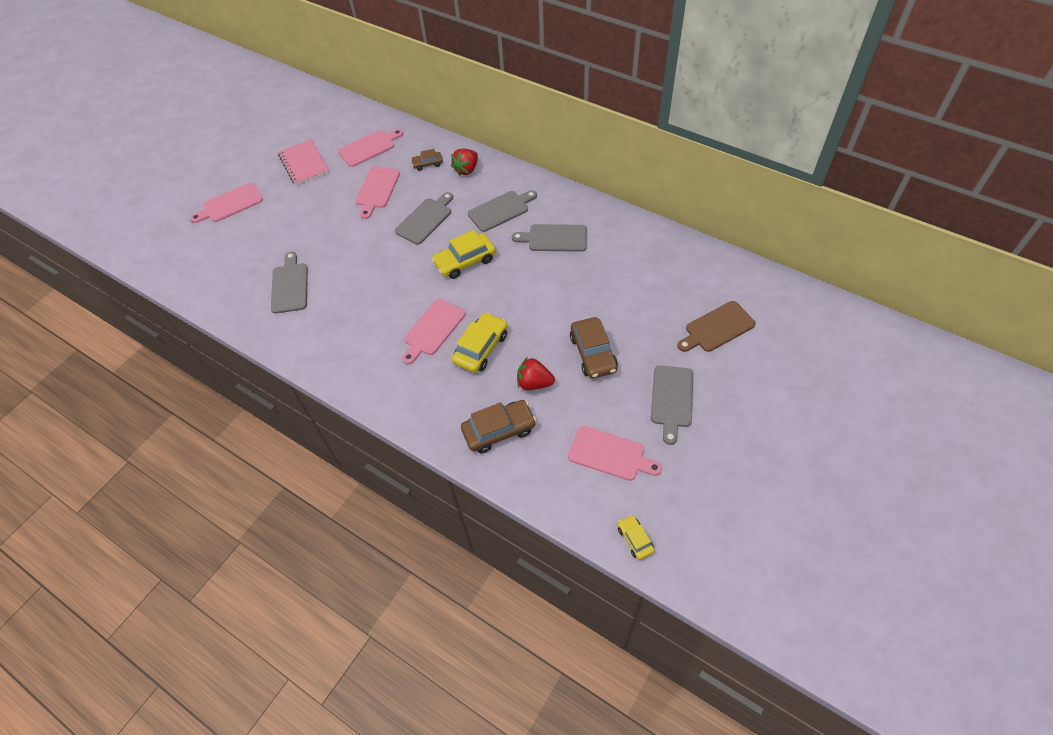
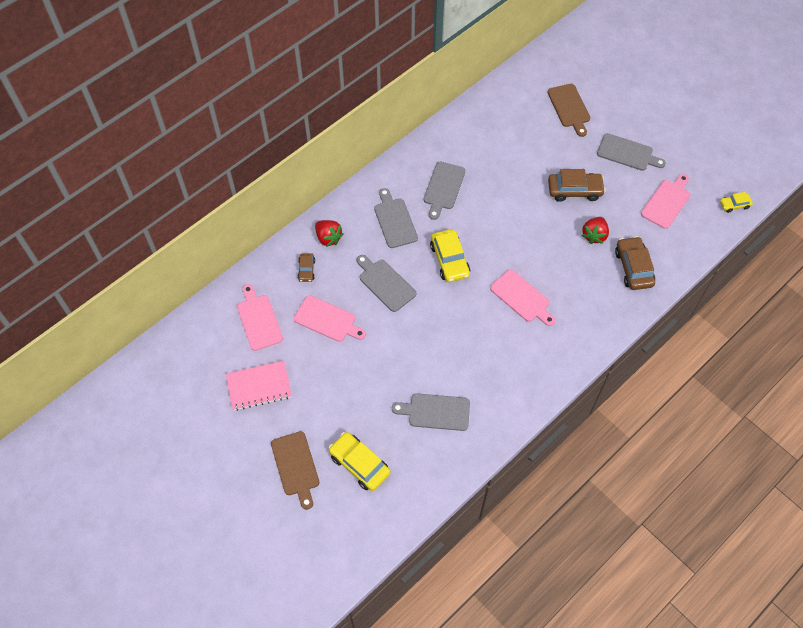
camera: 80 degrees left, 5 degrees up
pink cutting board [190,183,263,223] -> brown cutting board [271,431,319,510]
yellow car [452,312,507,373] -> yellow car moved to [329,432,390,491]

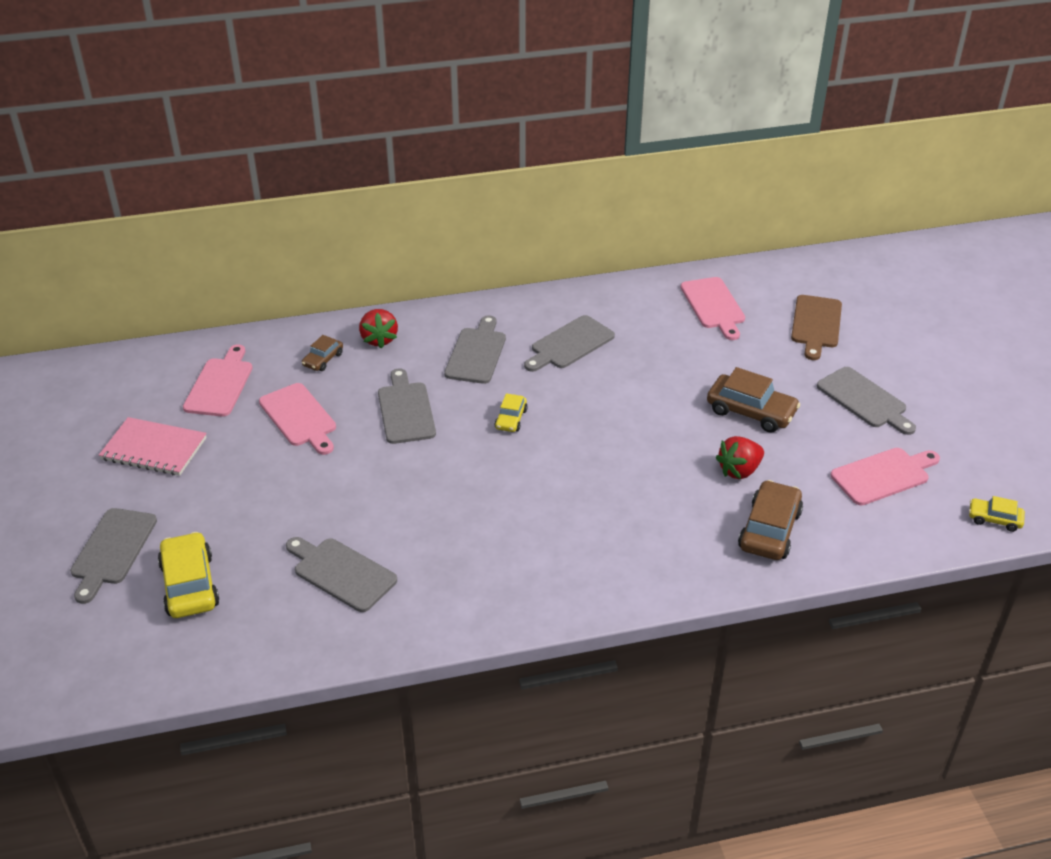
camera: 30 degrees right, 20 degrees down
brown cutting board [271,431,319,510] -> grey cutting board [70,508,157,604]
yellow car [430,229,470,282] -> yellow car [495,393,528,432], size x0.55
pink cutting board [490,269,555,326] -> pink cutting board moved to [681,277,745,340]

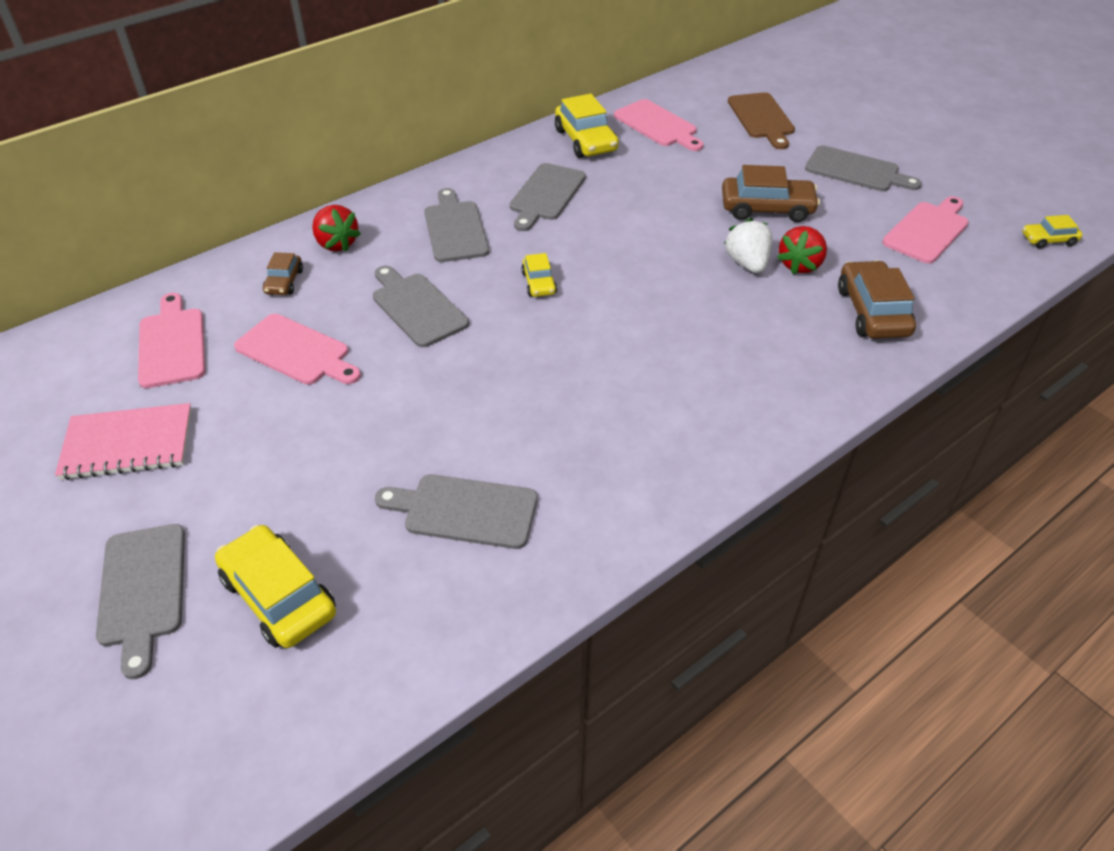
camera: 25 degrees left, 5 degrees up
none -> yellow car [555,94,619,158]
none -> white strawberry [724,218,772,273]

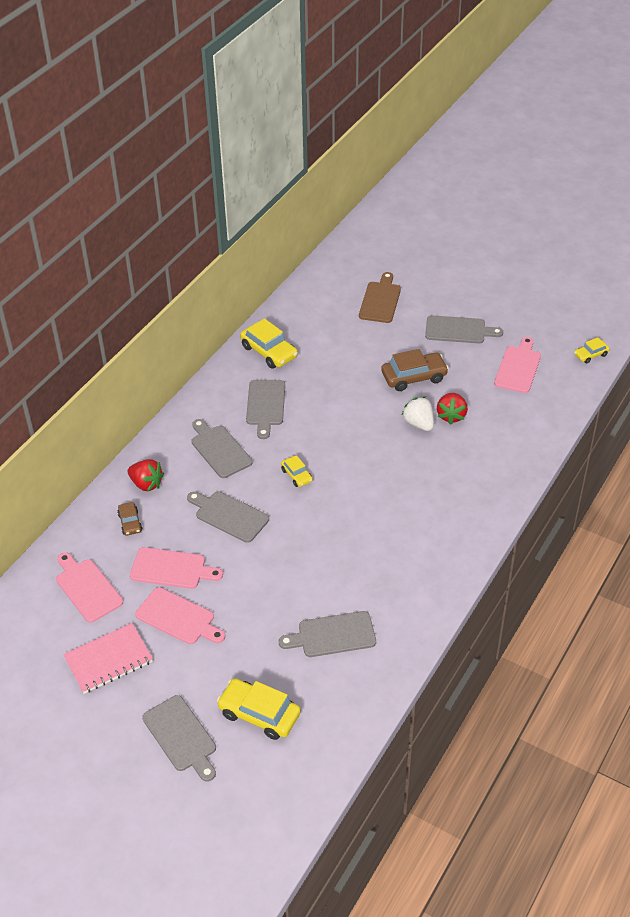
camera: 20 degrees left, 0 degrees up
pink cutting board [614,99,704,151] -> pink cutting board moved to [135,587,225,644]
brown cutting board [728,92,795,149] -> brown cutting board turned 135 degrees counterclockwise [359,272,401,323]
brown car [838,260,916,339] -> none

